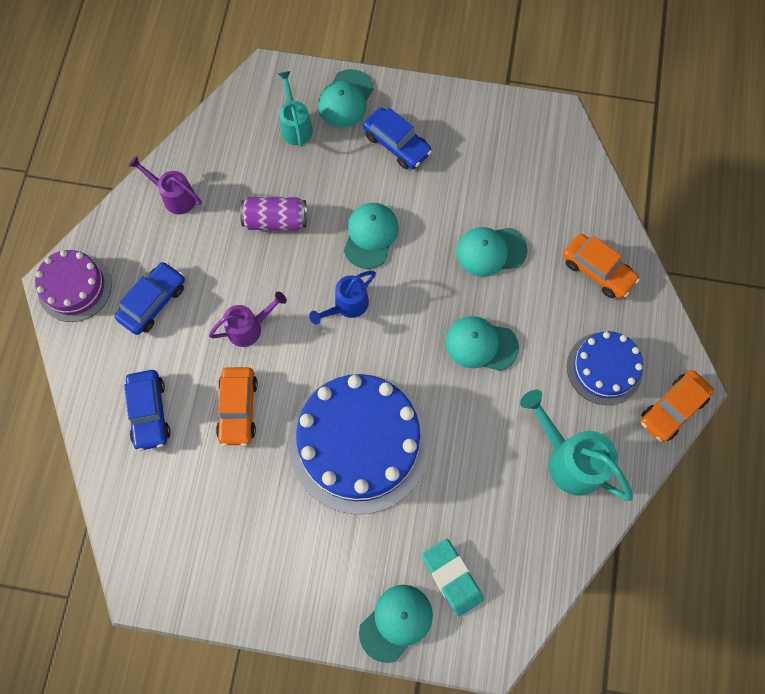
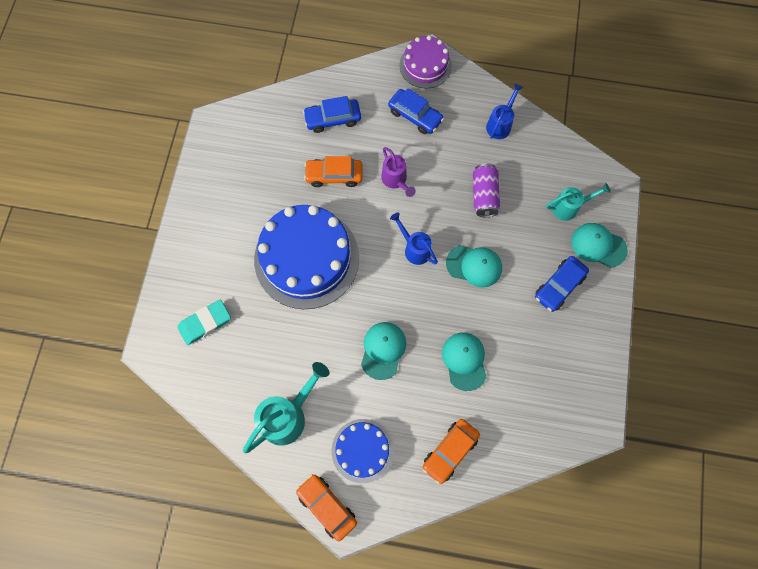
camera: 90 degrees right, 0 degrees up
purple watering can [128,156,202,214] -> blue watering can [486,83,524,139]
turquoise cap [359,585,433,663] -> none

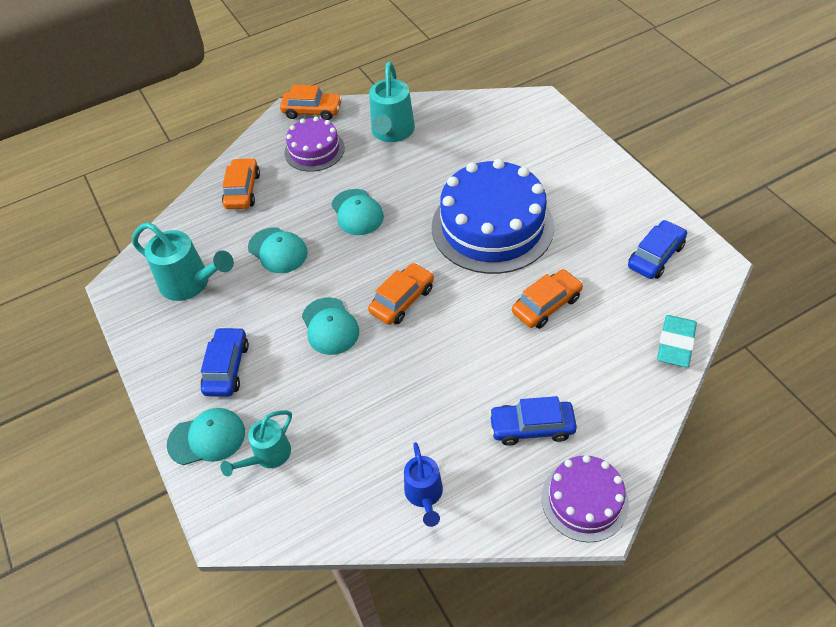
camera: 145 degrees right, 20 degrees down
turquoise eraser [177,299,231,345] -> turquoise eraser moved to [657,315,697,367]
blue car [303,96,361,133] -> blue car moved to [628,220,687,279]
blue cake [332,419,394,483] -> purple cake [284,117,345,172]
purple watering can [381,147,416,197] -> none
blue watering can [390,212,438,265] -> orange car [368,263,434,325]
turquoise cap [446,245,502,288] -> turquoise cap turned 90 degrees counterclockwise [302,297,359,355]
purple can [473,163,500,217] -> none
none -> turquoise watering can [132,222,234,301]

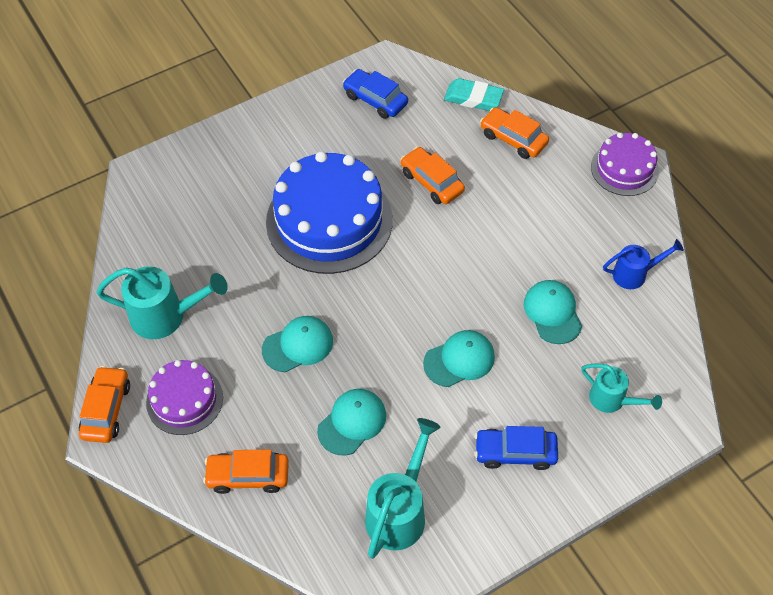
camera: 95 degrees left, 5 degrees up
turquoise cap [167,408,245,465] -> turquoise cap moved to [524,280,582,344]
orange car [368,263,434,325] -> orange car moved to [480,107,549,159]
blue car [489,396,577,446] -> none

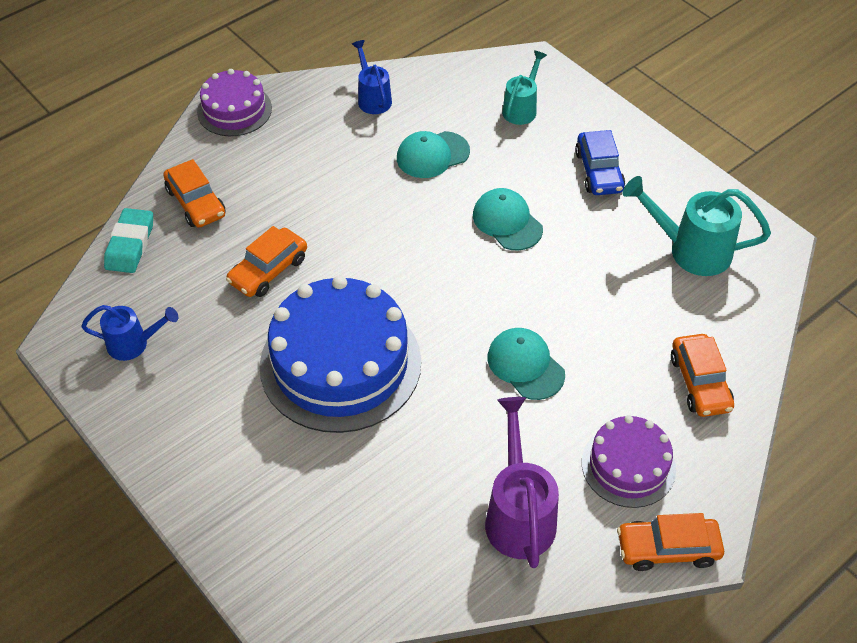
camera: 100 degrees left, 5 degrees down
turquoise watering can [96,266,228,339] -> purple watering can [485,397,559,568]
turquoise cap [317,389,386,455] -> none
blue car [343,69,408,119] -> blue watering can [81,305,178,361]
orange car [480,107,549,159] -> orange car turned 60 degrees counterclockwise [163,159,226,228]

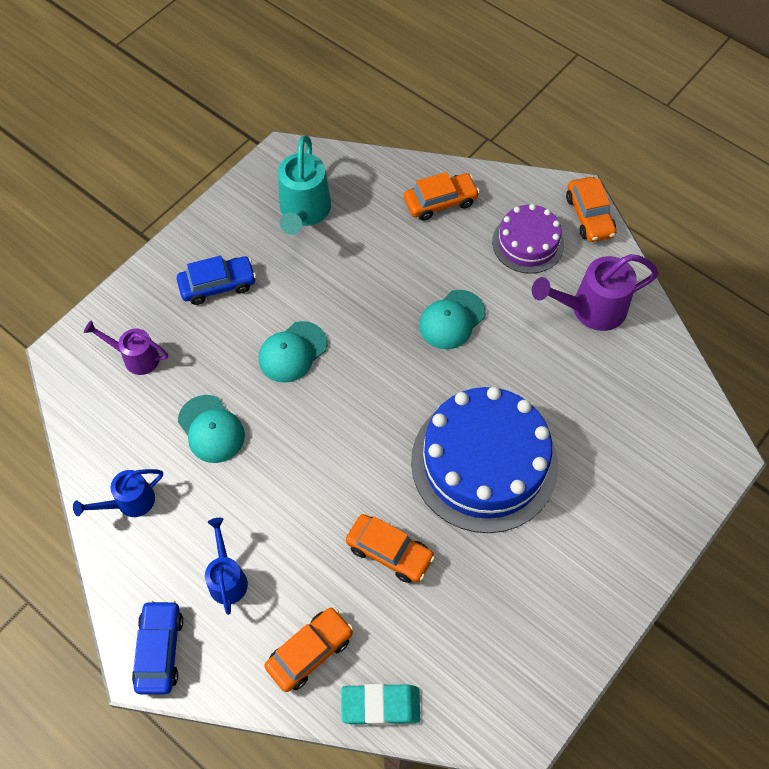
camera: 100 degrees left, 10 degrees up
blue watering can [81,305,178,361] -> blue watering can moved to [205,518,248,615]
purple cake [197,69,272,136] -> blue car [132,600,183,694]
turquoise watering can [502,50,547,125] -> purple watering can [84,320,168,375]

